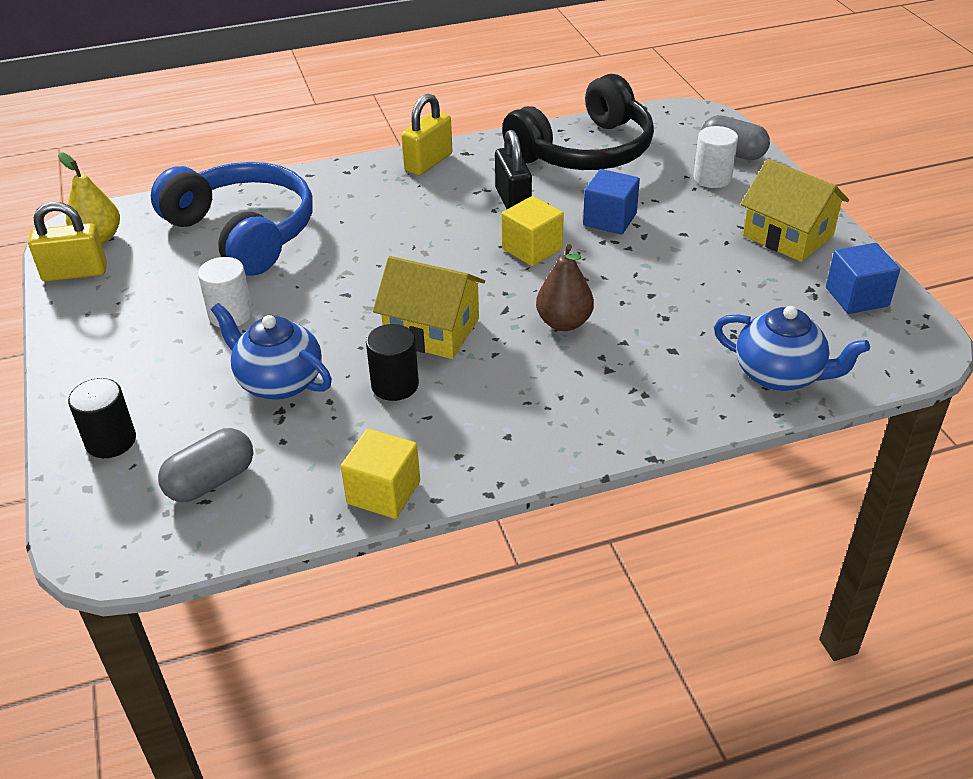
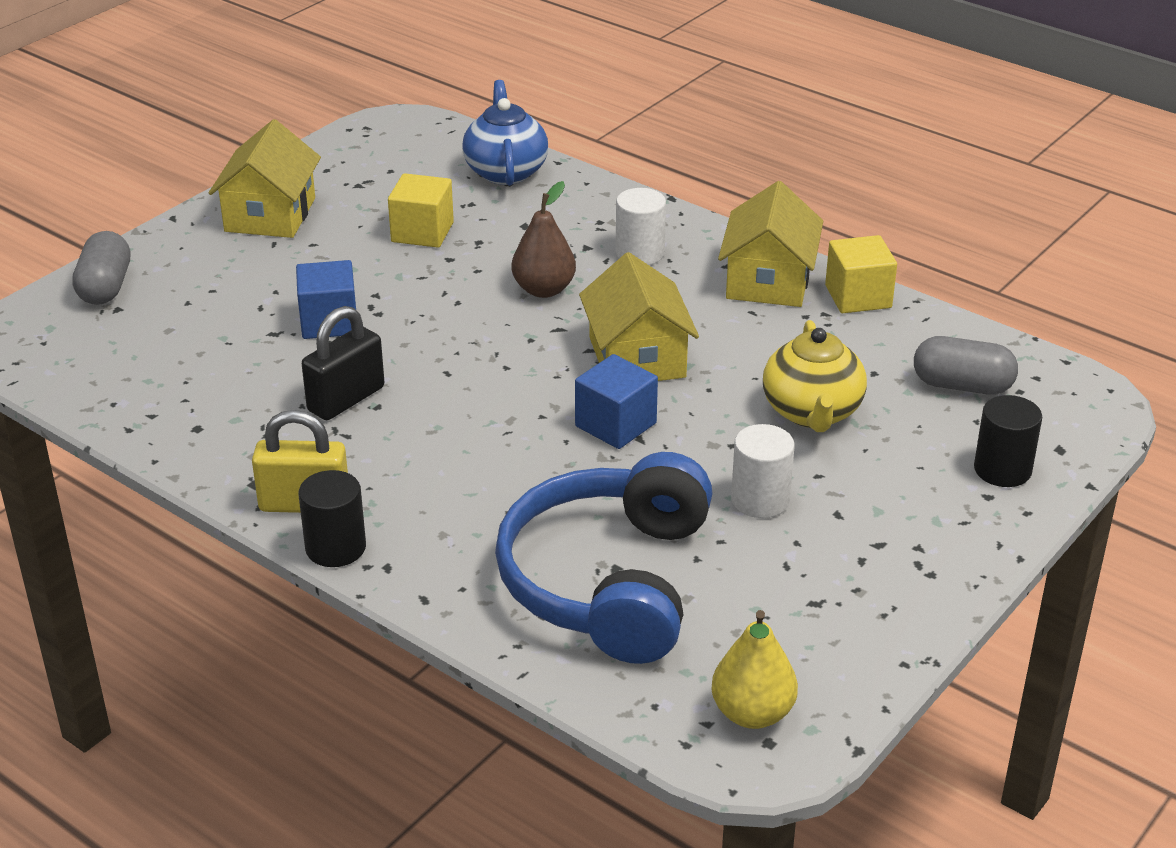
camera: 125 degrees left, 5 degrees down
yellow padlock [28,202,107,282] -> none
blue teapot [211,303,332,400] -> yellow teapot [763,320,867,432]
black cylinder [366,324,419,401] -> black cylinder moved to [298,470,366,567]
yellow cube [501,196,564,266] -> yellow cube moved to [388,173,454,248]
black headphones [502,74,654,170] -> none
white cylinder [693,126,738,188] -> white cylinder moved to [616,188,666,265]
blue cube [826,243,900,314] -> blue cube moved to [575,354,658,449]
none -> yellow house [718,181,823,307]

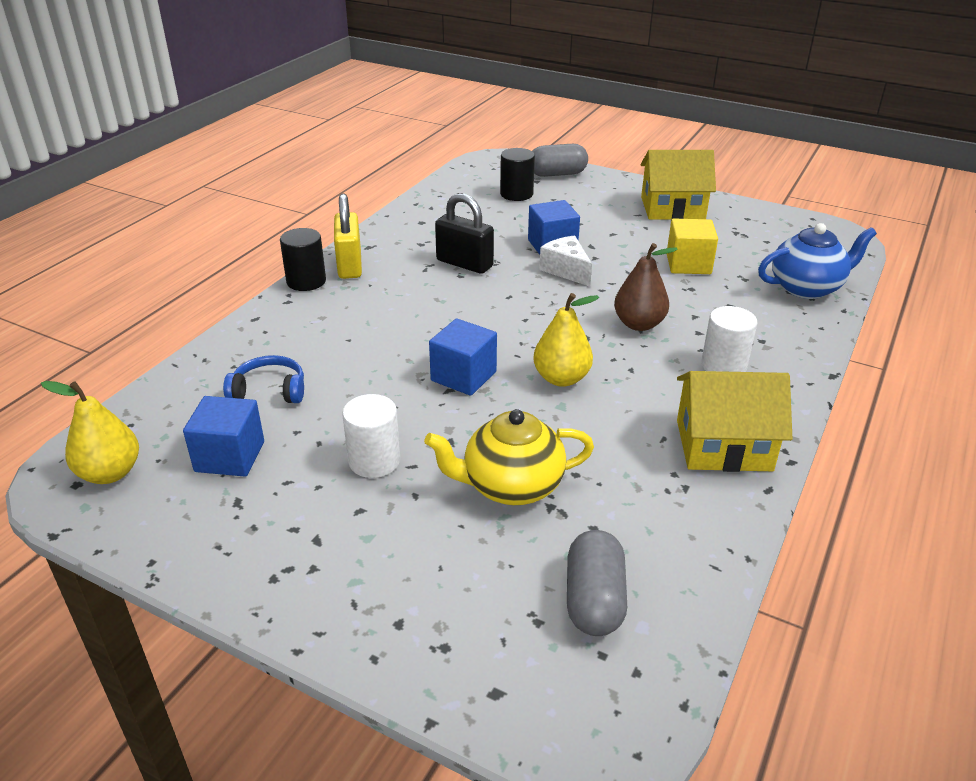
camera: 80 degrees right, 0 degrees up
blue headphones [495,452,713,664] -> blue headphones [223,355,304,403], size x0.42
yellow house [579,252,699,381] -> yellow pear [533,293,599,387]
yellow cube [825,235,897,313] -> none
black cylinder [974,395,1042,487] -> black cylinder moved to [500,148,535,201]
none -> blue cube [183,396,264,477]
none -> white cheese [539,235,592,287]

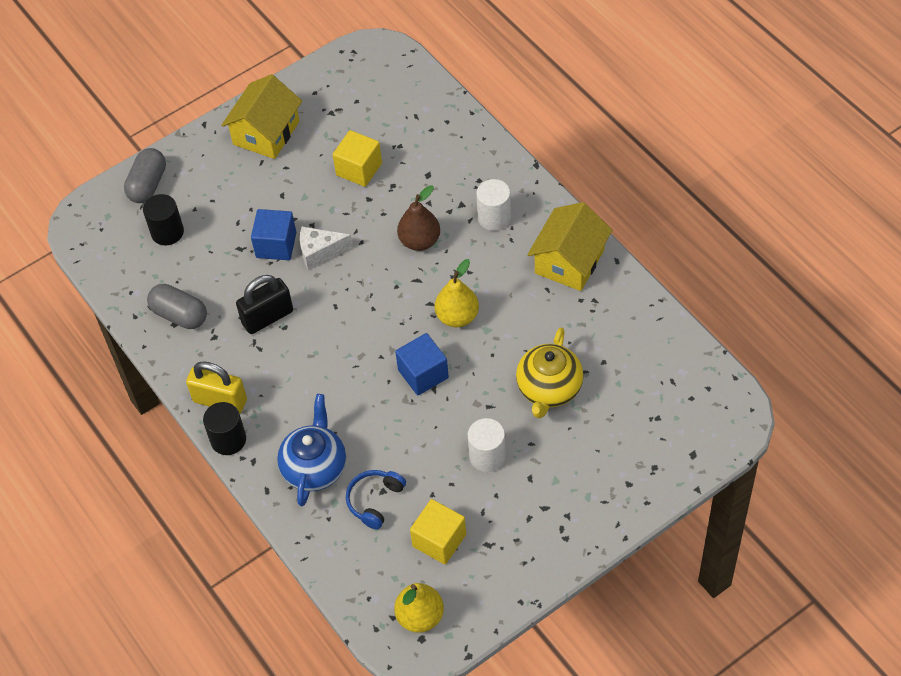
camera: 60 degrees left, 20 degrees up
blue cube [183,396,264,477] -> yellow cube [410,499,466,565]
grey capsule [567,530,627,636] -> grey capsule moved to [147,284,207,329]
blue teapot [758,223,877,299] -> blue teapot moved to [277,394,346,506]

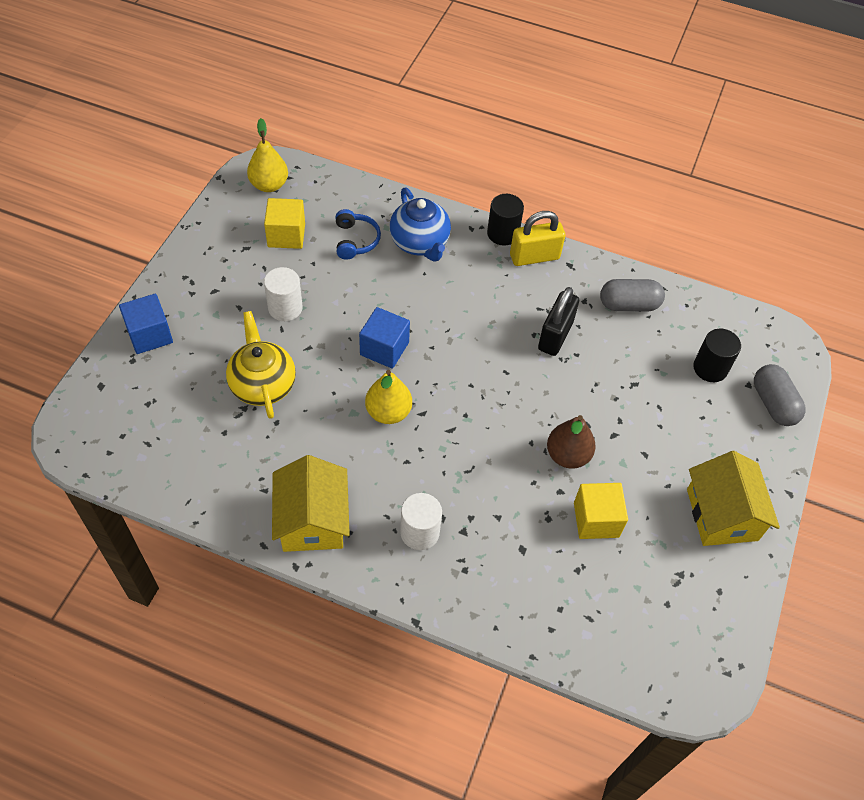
camera: 140 degrees right, 0 degrees up
blue cube [251,209,296,260] -> blue cube moved to [119,294,173,354]
white cheese [300,227,353,270] -> none
brown pear [397,185,440,251] -> brown pear moved to [547,415,596,469]

